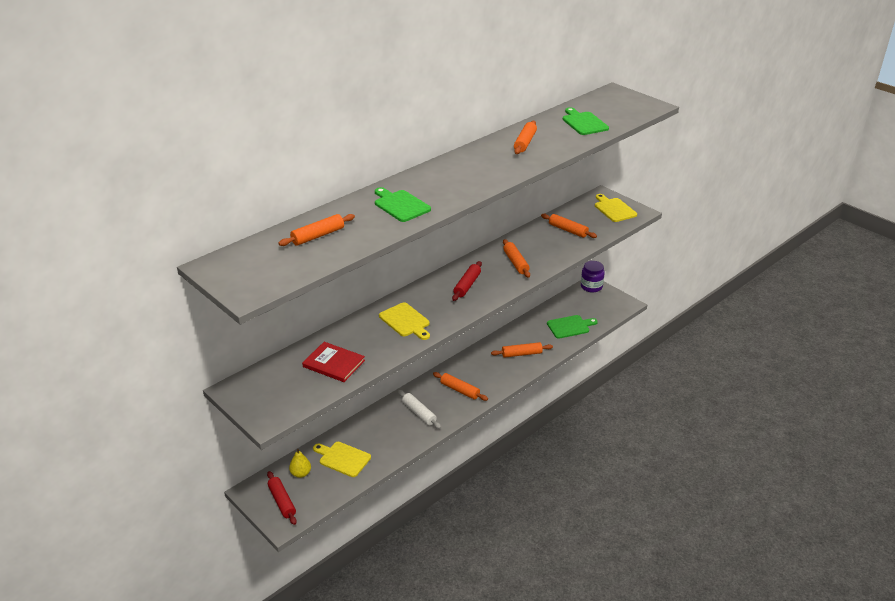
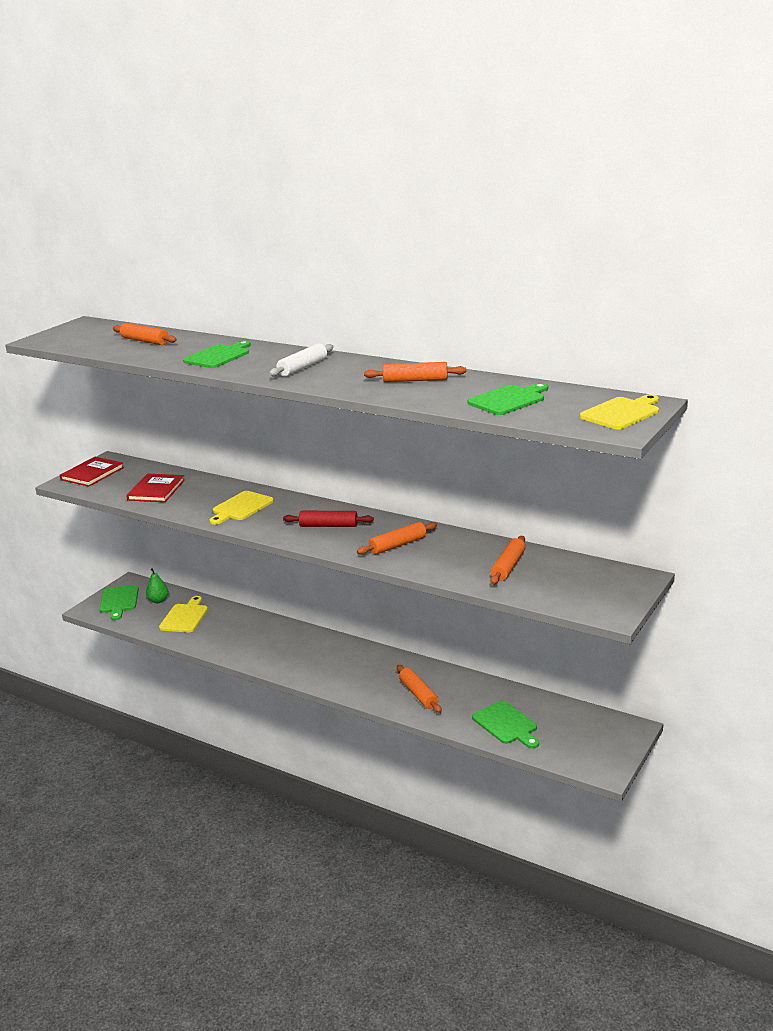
camera: 75 degrees right, 10 degrees down
red rolling pin [267,471,297,525] -> green cutting board [99,585,139,620]
yellow pear [289,449,311,478] -> green pear [146,568,169,603]
white rolling pin [398,390,441,429] -> white rolling pin moved to [269,343,333,377]
orange rolling pin [433,372,488,401] -> none
purple jar [581,261,605,292] -> none
yellow cutting board [595,194,637,222] -> yellow cutting board moved to [580,394,659,429]
none -> red book [60,457,124,487]

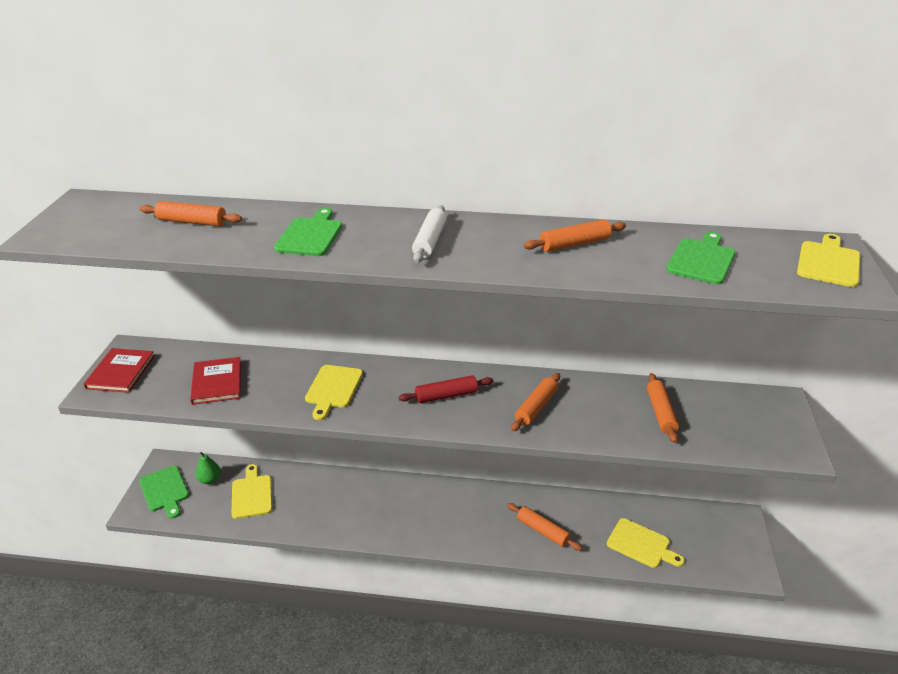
camera: 25 degrees left, 10 degrees up
green cutting board [472,701,539,749] -> yellow cutting board [607,518,685,568]

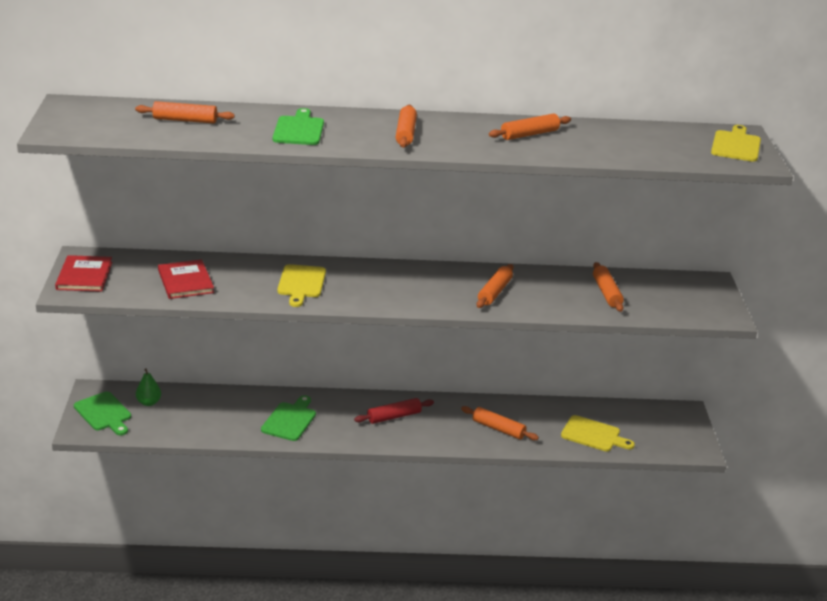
camera: 10 degrees left, 5 degrees down
yellow cutting board [231,464,272,519] -> none
red rolling pin [398,375,493,403] -> red rolling pin moved to [354,398,434,424]
white rolling pin [412,206,447,263] -> orange rolling pin [396,105,417,148]
green cutting board [666,232,735,284] -> green cutting board moved to [261,395,316,441]

